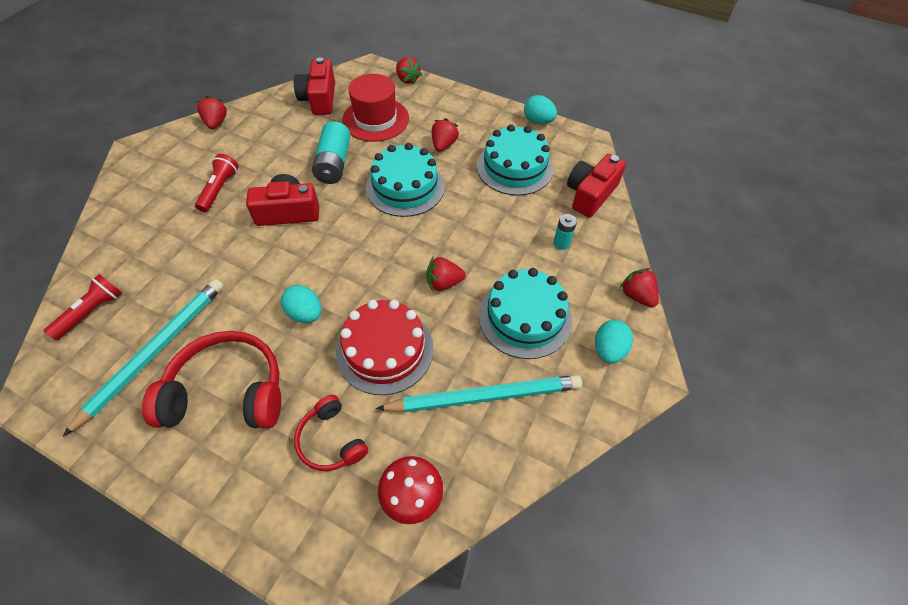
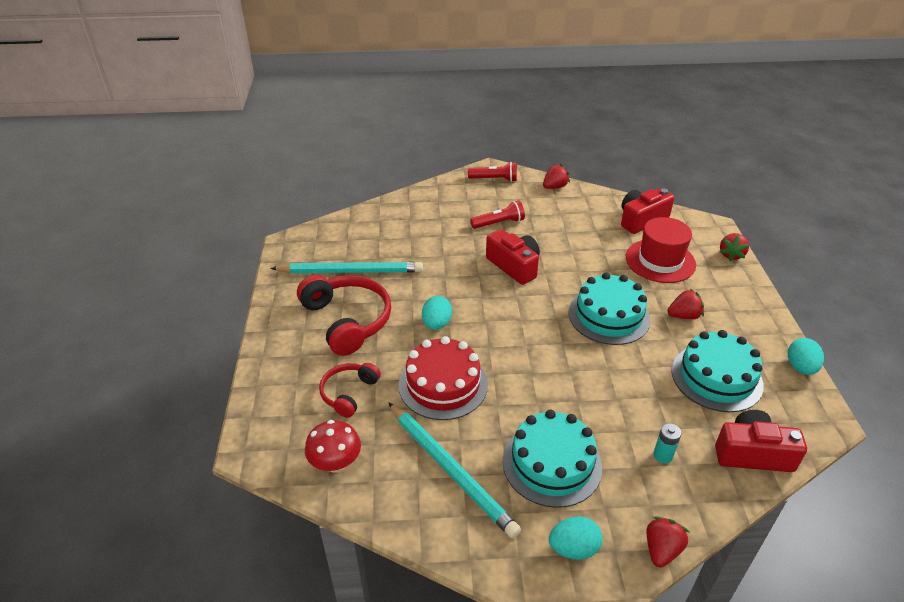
camera: 60 degrees right, 15 degrees down
red flashlight [44,274,122,340] -> red flashlight moved to [468,162,517,182]
turquoise battery [312,121,351,184] -> none
red strawberry [426,257,466,291] -> none

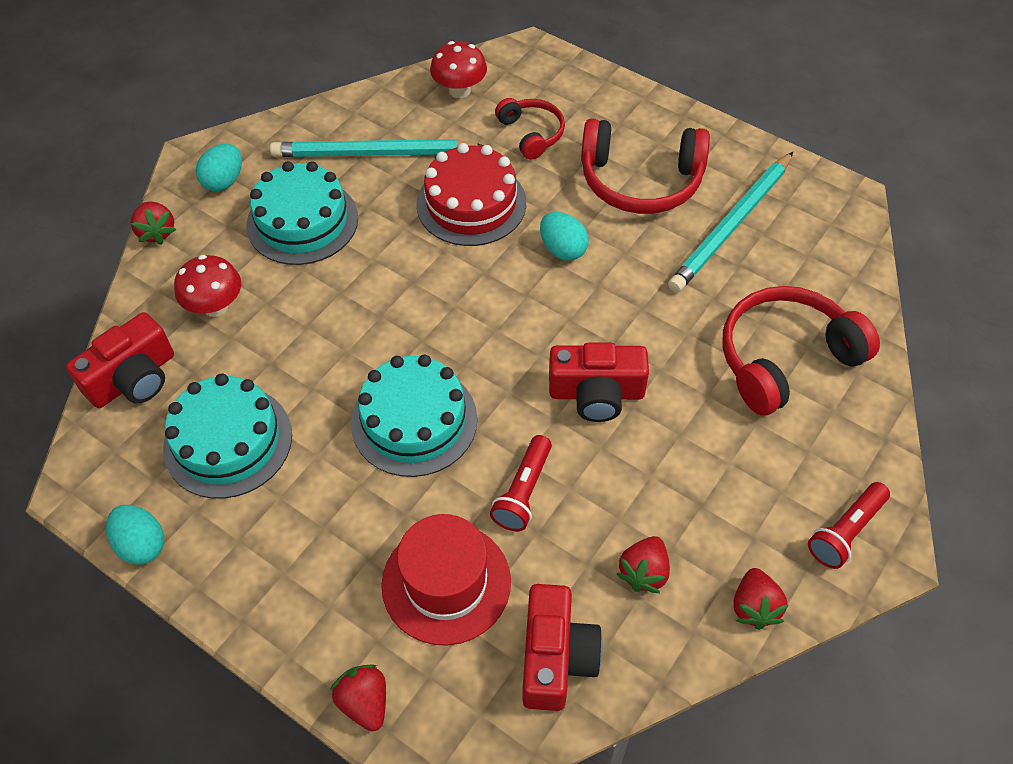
camera: 130 degrees right, 15 degrees up
red flashlight [470,200,525,229] -> red flashlight moved to [490,435,552,531]
turquoise battery [653,423,682,464] -> red mushroom [174,255,241,317]
red strawberry [667,289,704,319] -> red strawberry moved to [616,536,670,593]
none -> red headphones [722,286,880,416]

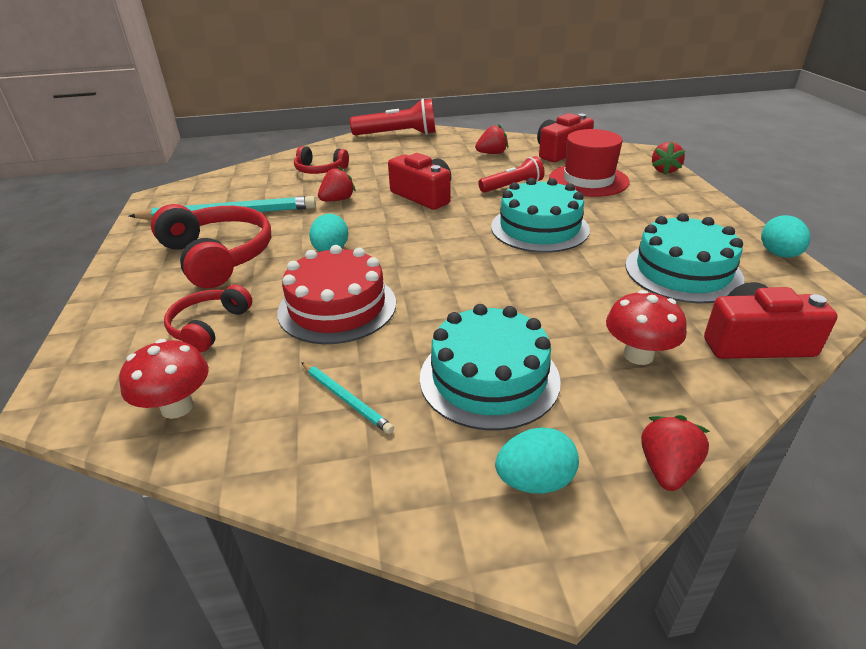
camera: 135 degrees left, 20 degrees down
turquoise pencil [270,139,484,157] -> turquoise pencil [301,362,394,434], size x0.49
red headphones [722,286,880,416] -> red headphones [294,146,349,174], size x0.57
red strawberry [733,568,788,630] -> red strawberry moved to [318,166,356,201]
red flashlight [808,482,890,569] -> red flashlight [350,98,436,135], size x1.58

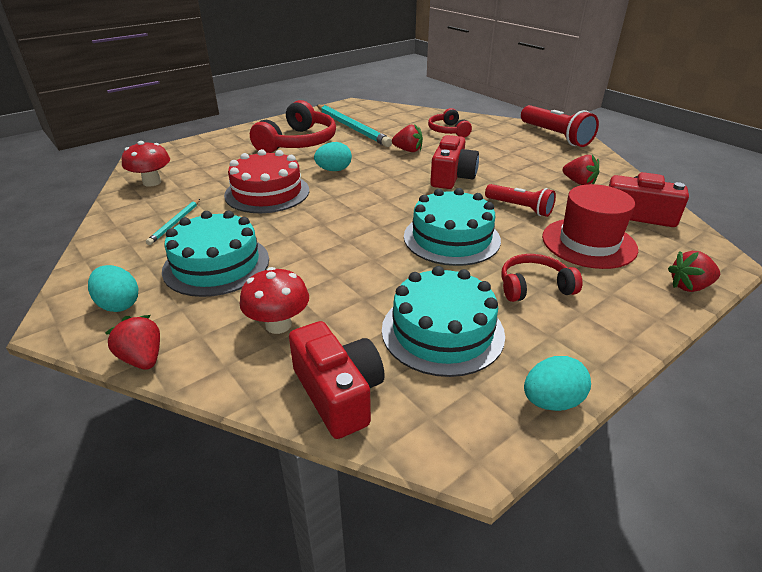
camera: 60 degrees right, 0 degrees up
red headphones [164,285,252,352] -> red headphones moved to [501,254,582,302]
red strawberry [641,415,710,491] -> red strawberry turned 120 degrees counterclockwise [105,315,160,370]

